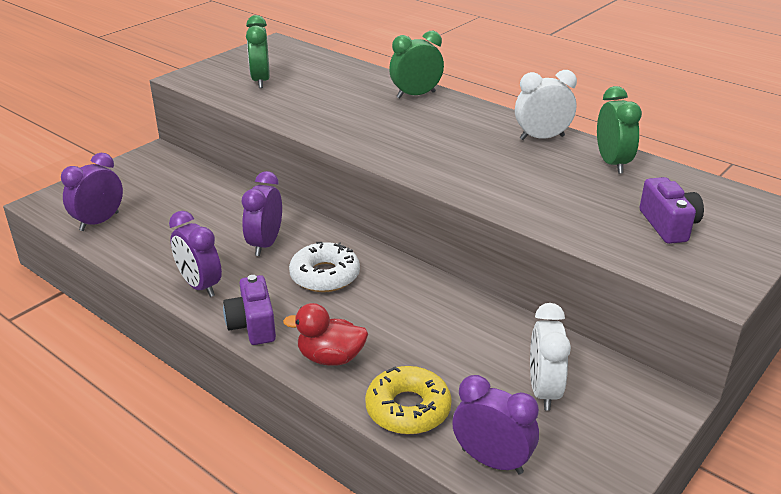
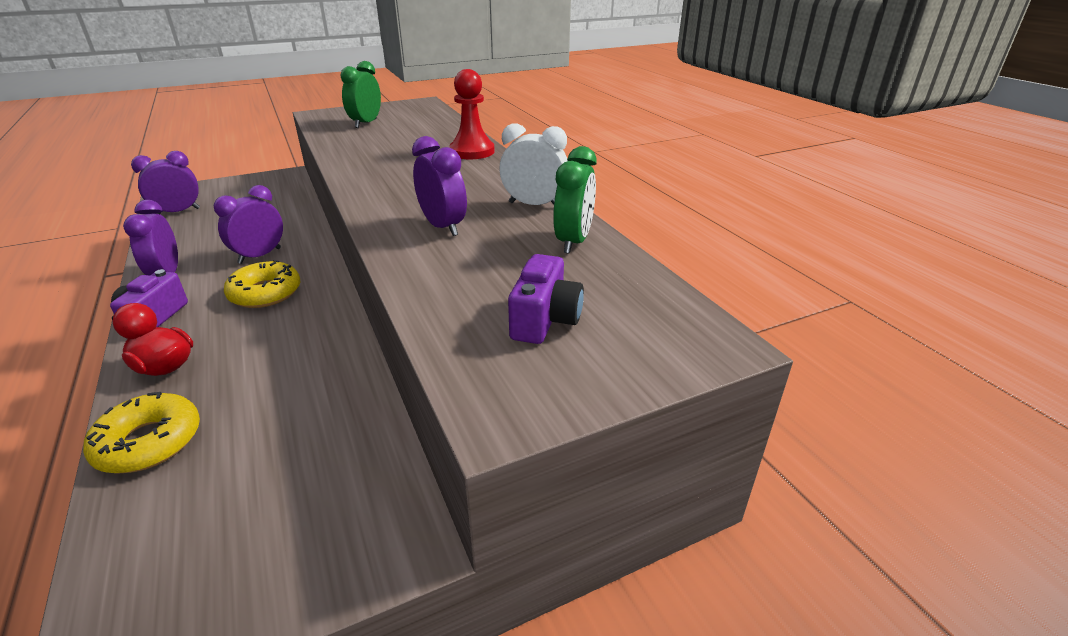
camera: 25 degrees right, 0 degrees up
white donut [289,242,360,292] -> yellow donut [224,260,301,308]
green clock [389,31,444,99] -> red pawn [449,69,495,159]
purple clock [452,375,539,474] -> purple clock moved to [412,136,467,236]
white clock [530,303,571,411] -> none

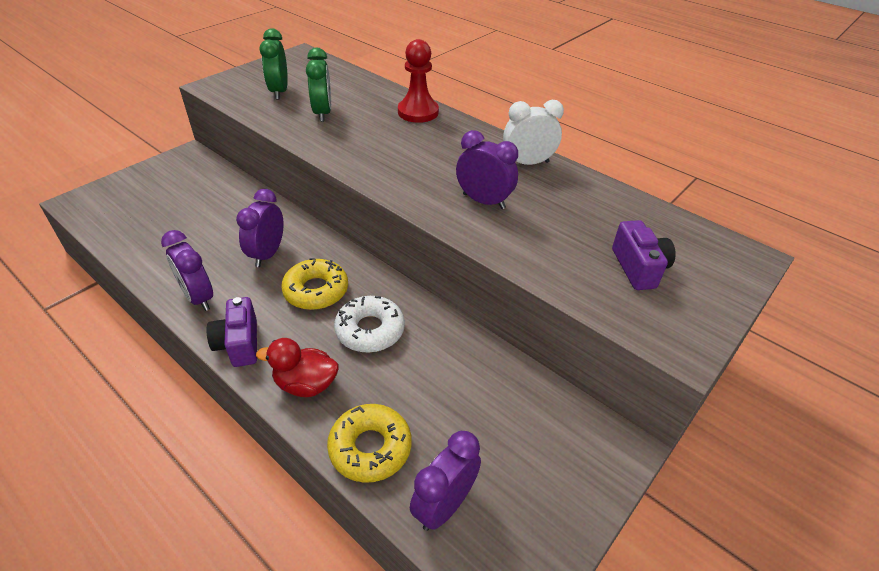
camera: 25 degrees left, 10 degrees up
purple clock [131,151,200,214] -> purple clock moved to [410,431,481,531]
green clock [553,146,597,254] -> green clock moved to [306,48,331,122]
none -> white donut [334,296,405,353]

